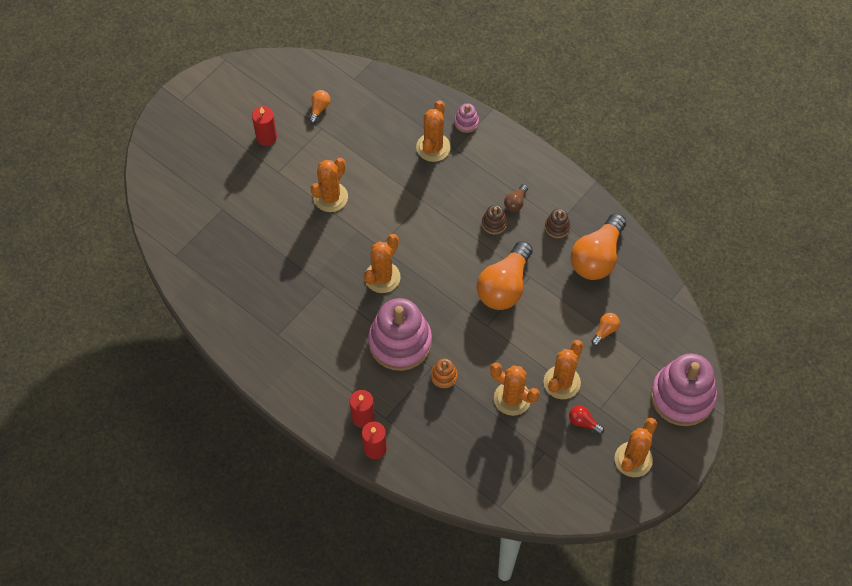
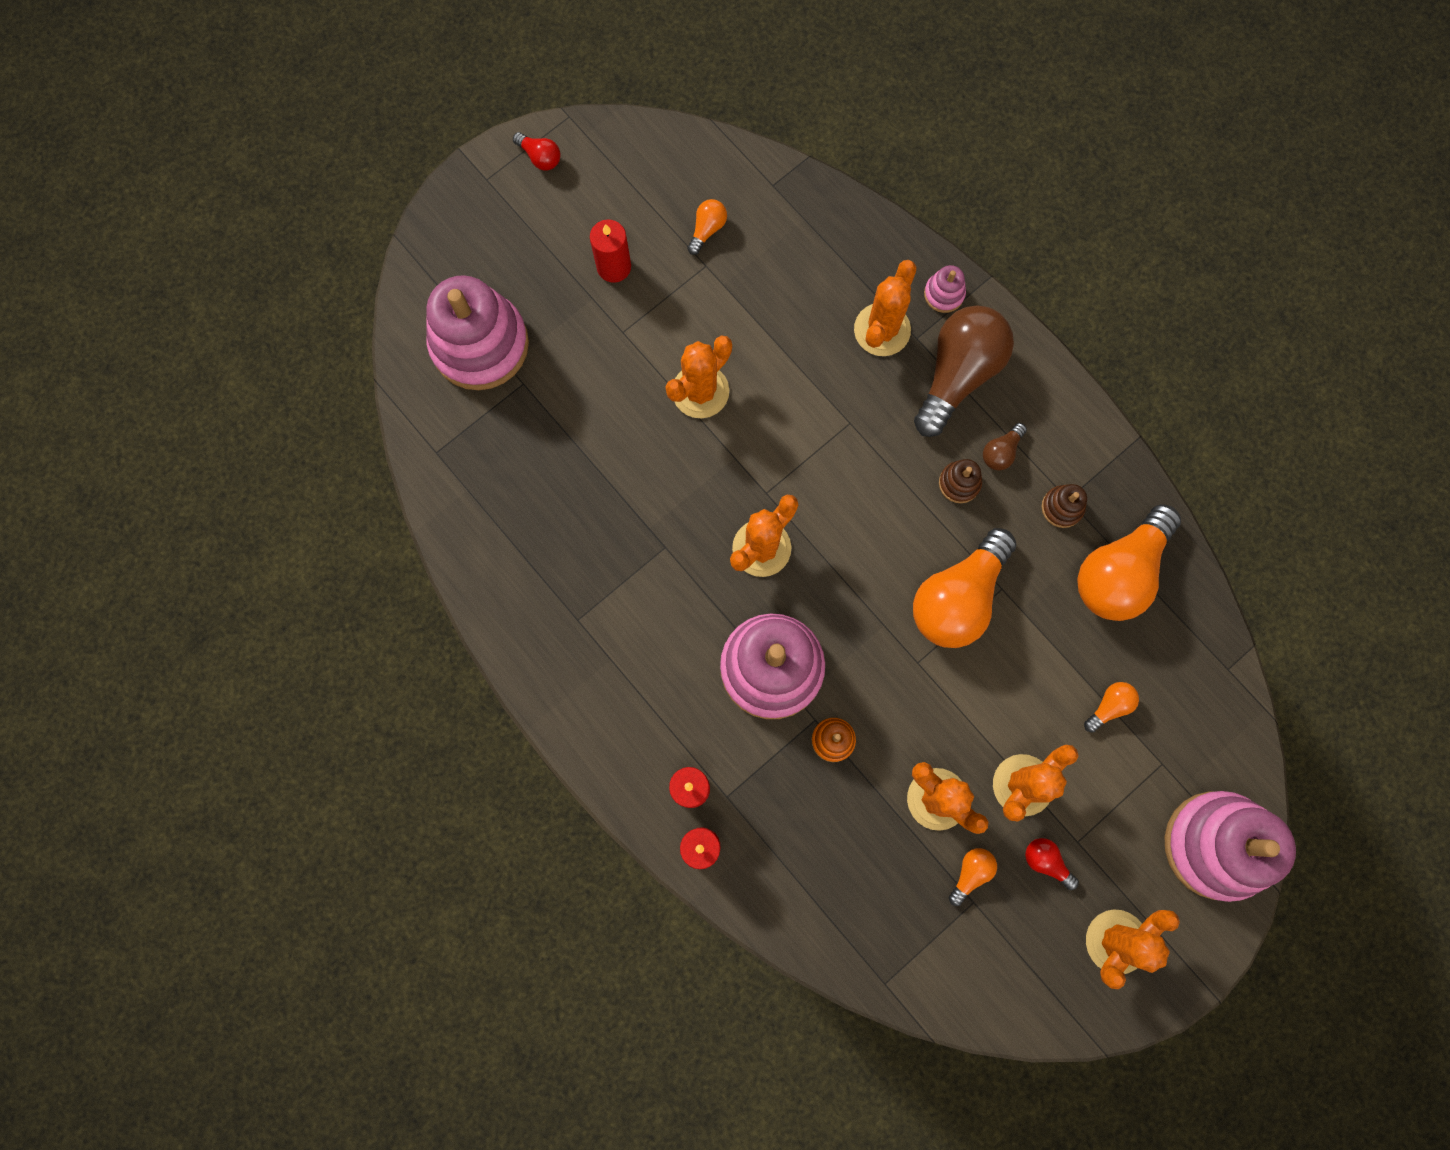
camera: 10 degrees right, 15 degrees up
none -> pink stacking toy [426,275,529,390]
none -> red light bulb [513,132,561,171]
none -> brown light bulb [914,305,1014,437]
none -> orange light bulb [949,848,997,906]

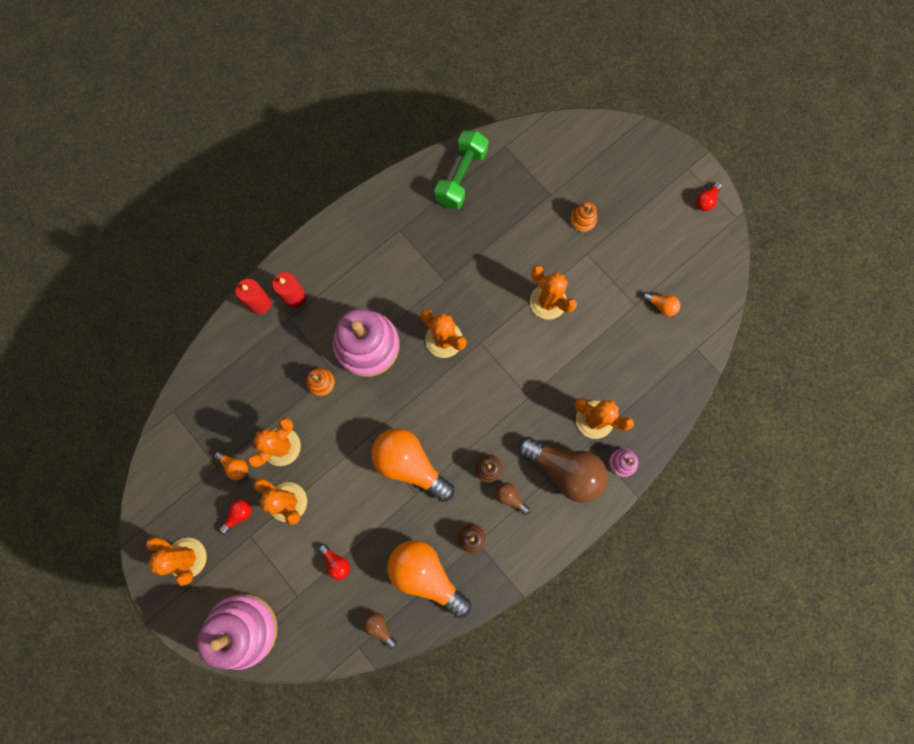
camera: 90 degrees right, 0 degrees up
pink stacking toy [426,275,529,390] -> none
red candle [590,219,631,283] -> none
orange light bulb [1084,682,1139,732] -> red light bulb [319,544,350,580]
none -> brown light bulb [363,612,397,649]
none -> green dumbbell [434,130,489,209]
none -> orange stacking toy [570,201,597,232]

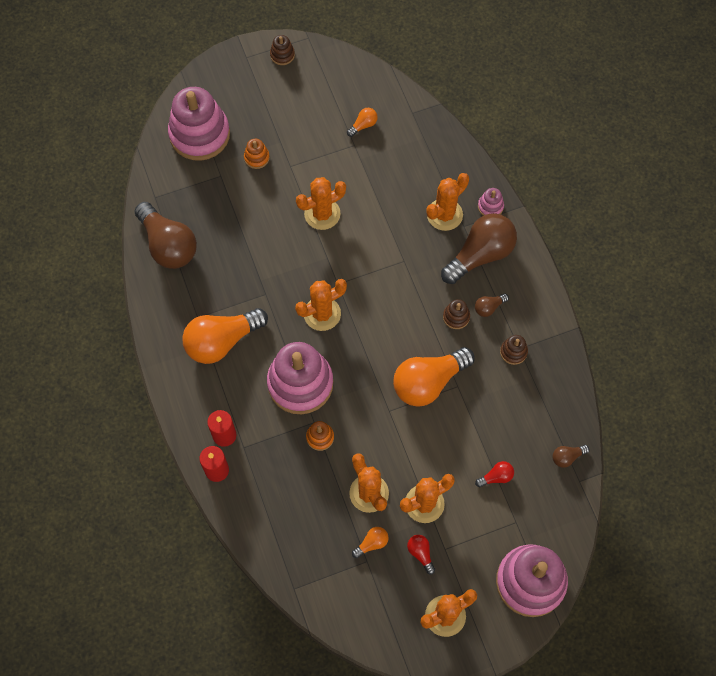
camera: 70 degrees left, 10 degrees down
orange light bulb [388,540,471,618] -> orange light bulb moved to [182,308,268,364]
green dumbbell [434,130,489,209] -> brown light bulb [135,202,197,269]
red light bulb [696,182,722,211] -> brown stacking toy [270,35,295,65]
none -> pink stacking toy [168,87,230,161]

